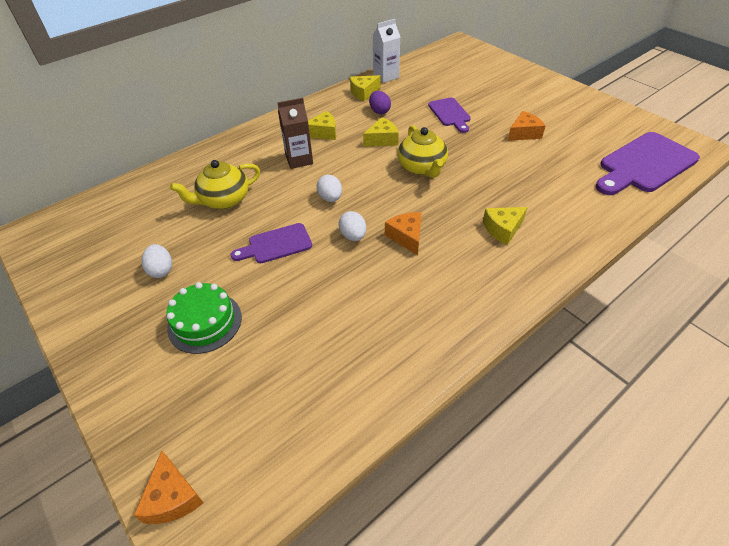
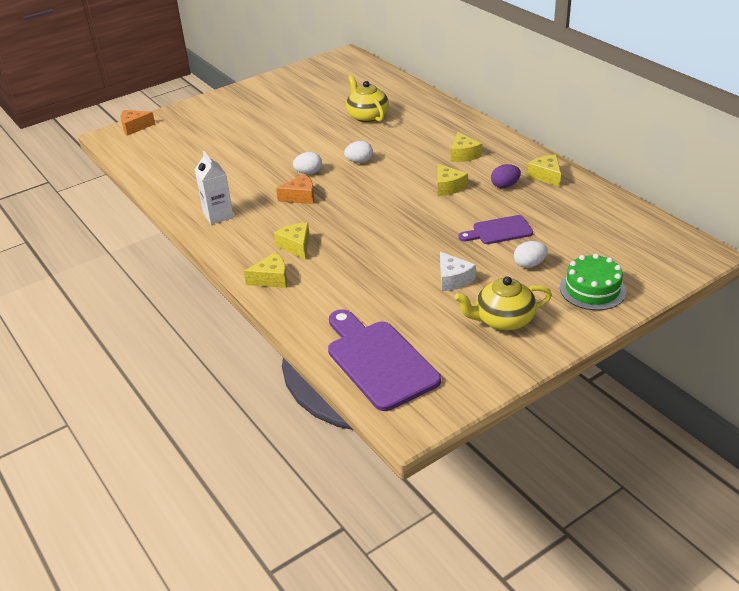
camera: 95 degrees right, 10 degrees down
white egg [141,244,172,278] -> white egg moved to [514,241,548,268]
green cake [166,282,242,354] -> green cake moved to [560,254,626,310]
purple cutting board [231,223,312,263] -> none
brown carton [278,98,313,169] -> none
white carton [373,19,400,83] -> white carton moved to [195,151,234,225]
yellow teapot [398,125,448,178] -> yellow teapot moved to [455,276,552,331]
orange cheese [508,111,545,141] -> white cheese [440,252,476,291]
none -> yellow cheese [244,252,287,288]

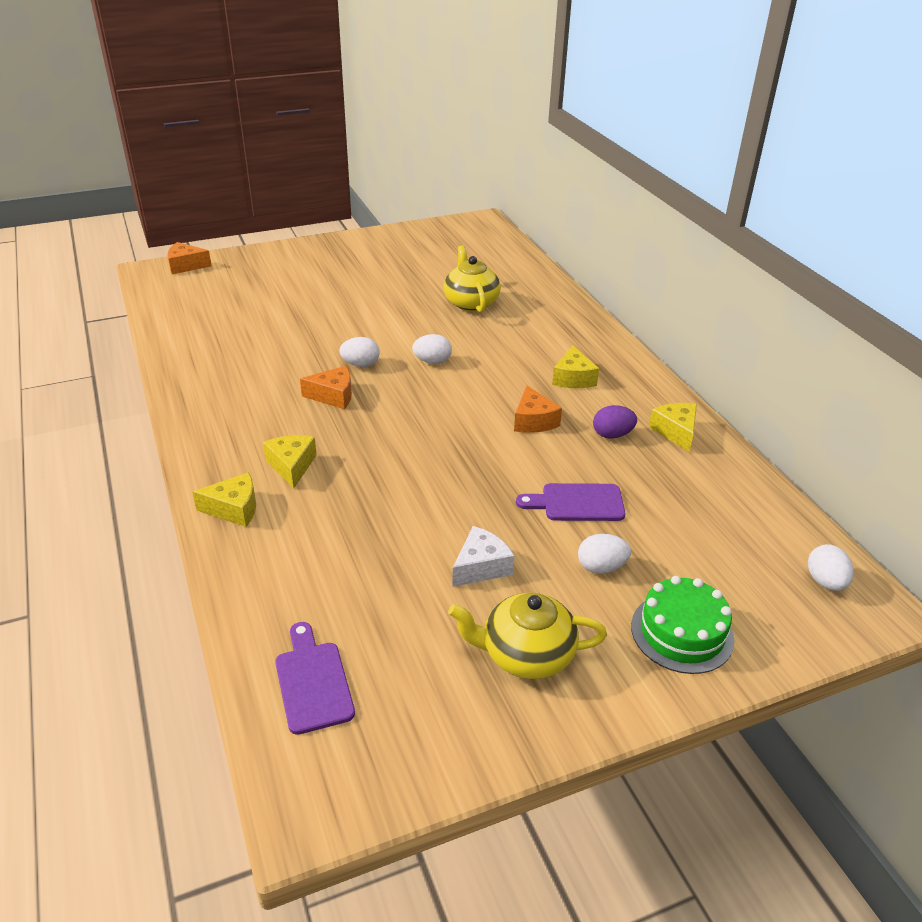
camera: 10 degrees right, 0 degrees up
white carton [195,151,234,225] -> none
purple cutting board [328,309,441,411] -> purple cutting board [275,622,355,735], size x0.57
yellow cheese [437,163,468,196] -> orange cheese [514,386,562,433]
white cheese [440,252,476,291] -> white cheese turned 120 degrees counterclockwise [452,526,514,587]
none -> white egg [808,544,854,591]

